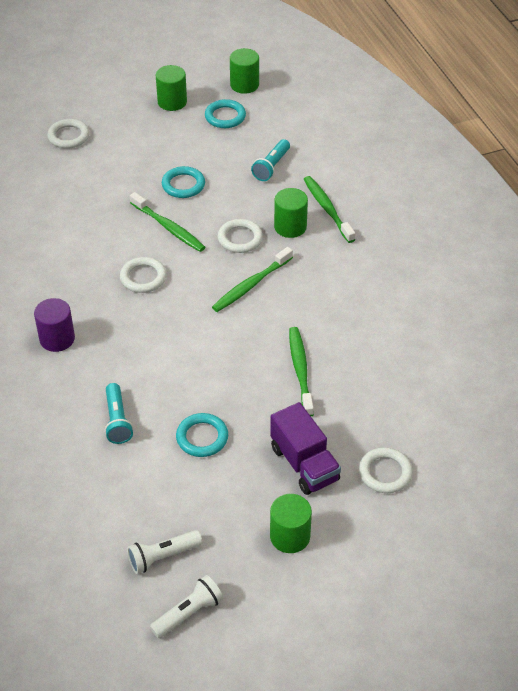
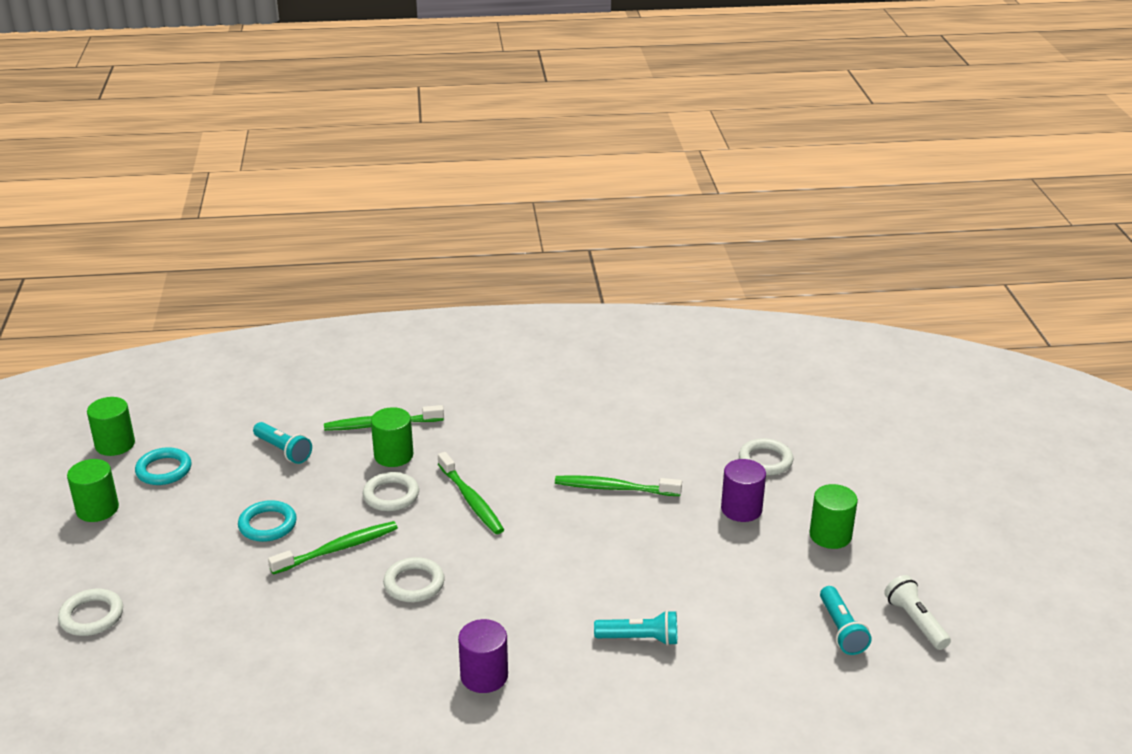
camera: 75 degrees left, 15 degrees down
white flashlight [127,530,203,574] -> turquoise flashlight [820,586,872,655]
turquoise ring [176,413,228,457] -> none
purple truck [270,402,341,495] -> purple cylinder [721,459,766,522]

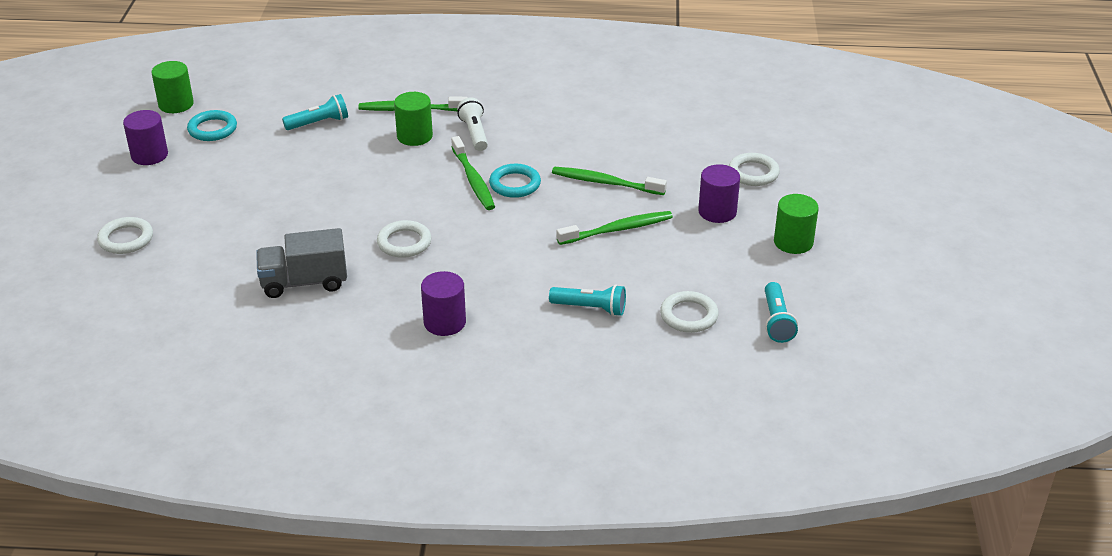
camera: 10 degrees right, 5 degrees up
green cylinder [67,459,119,522] -> purple cylinder [123,110,168,165]
turquoise ring [238,500,297,542] -> turquoise ring moved to [489,164,541,198]
turquoise flashlight [253,422,312,464] -> turquoise flashlight turned 75 degrees counterclockwise [282,94,348,130]
green toothbrush [268,521,398,575] -> green toothbrush moved to [557,211,673,245]
white ring [363,472,419,511] -> white ring moved to [660,291,719,333]
white flashlight [884,575,951,650] -> white flashlight moved to [457,98,488,151]
none -> grey truck [256,228,347,298]

